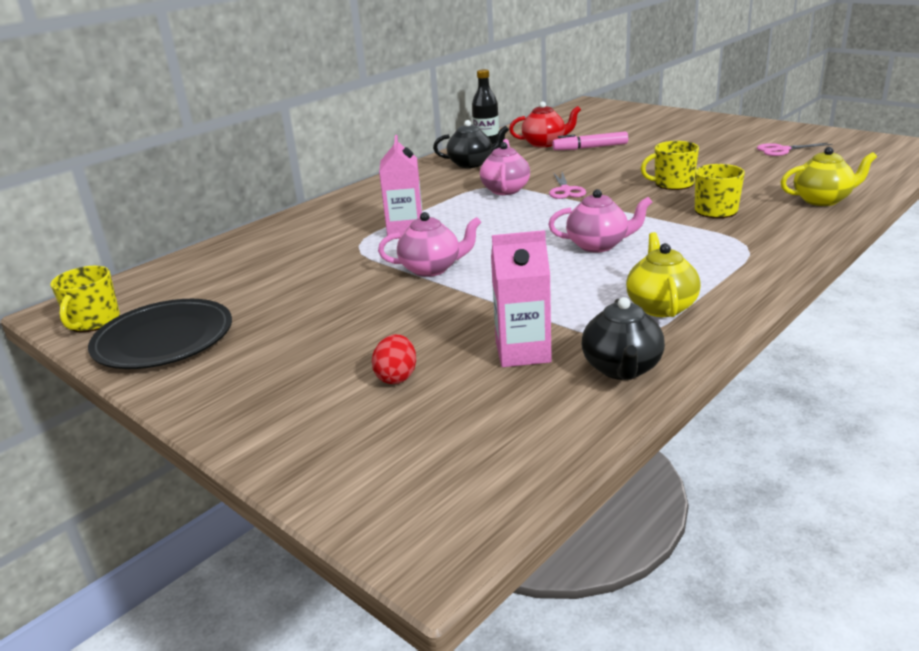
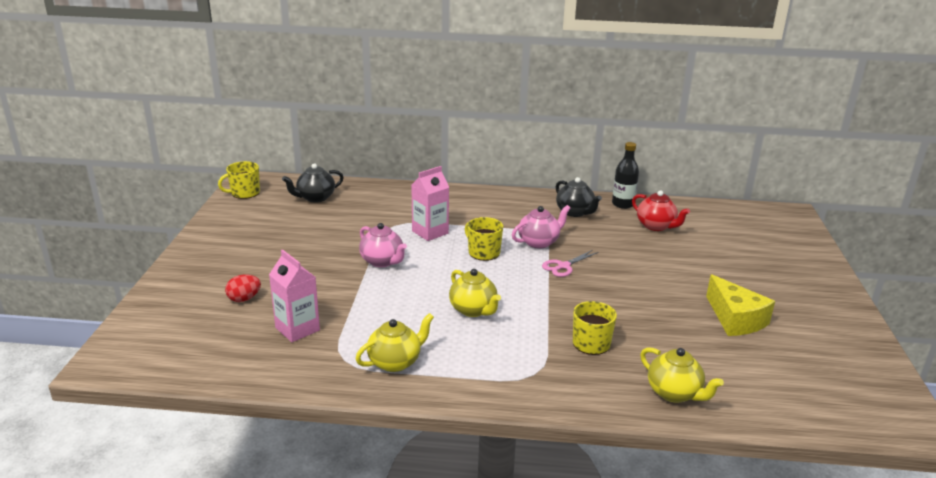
camera: 50 degrees right, 0 degrees up
black plate [88,299,232,369] -> none
pink teapot [548,189,652,252] -> yellow teapot [449,269,501,317]
pink marker [552,132,628,150] -> none
black teapot [581,297,665,380] -> black teapot moved to [282,163,344,203]
yellow mug [641,141,699,190] -> yellow mug moved to [465,217,503,261]
pink scissors [757,143,832,156] -> none
none -> yellow cheese [706,274,775,336]

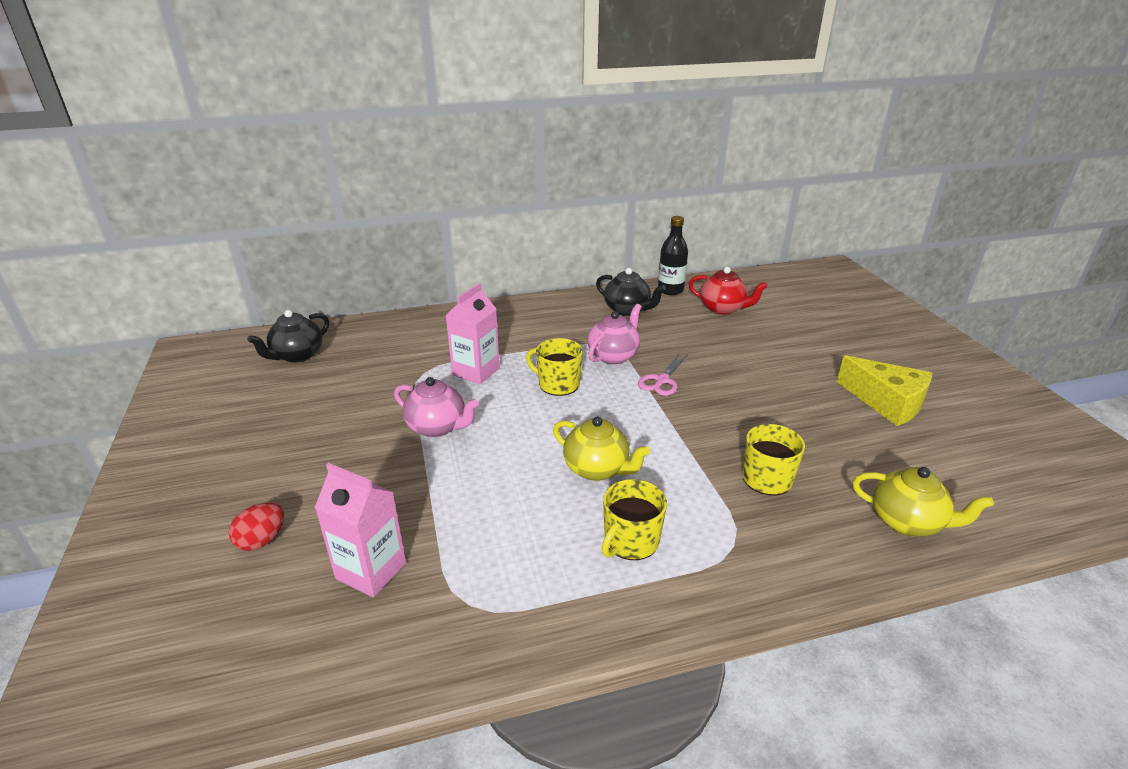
camera: 20 degrees left, 5 degrees up
yellow mug [218,161,260,199] -> yellow mug moved to [602,479,667,560]
yellow teapot [356,313,434,372] -> none

